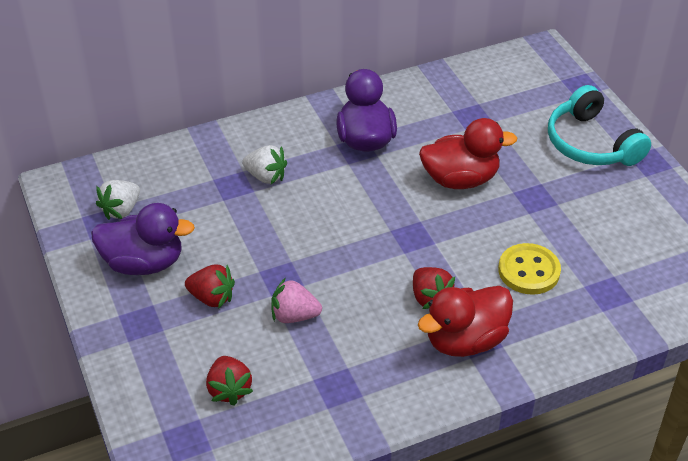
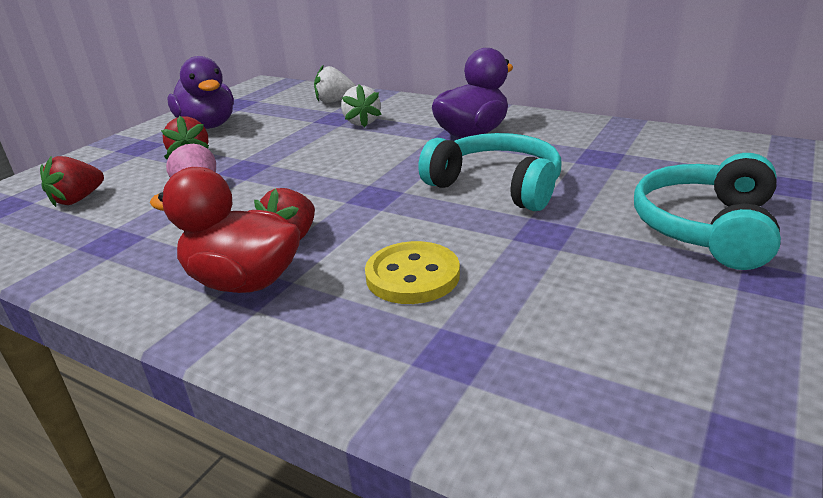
camera: 55 degrees right, 15 degrees down
white strawberry [96,180,140,220] -> white strawberry moved to [314,64,356,103]
red duck [419,118,517,189] -> turquoise headphones [418,133,562,211]

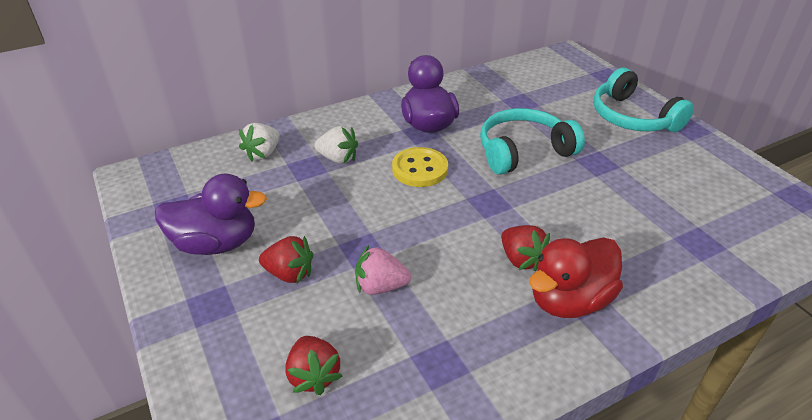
camera: 60 degrees left, 10 degrees up
yellow button [365,241,460,304] -> yellow button moved to [392,147,448,187]

